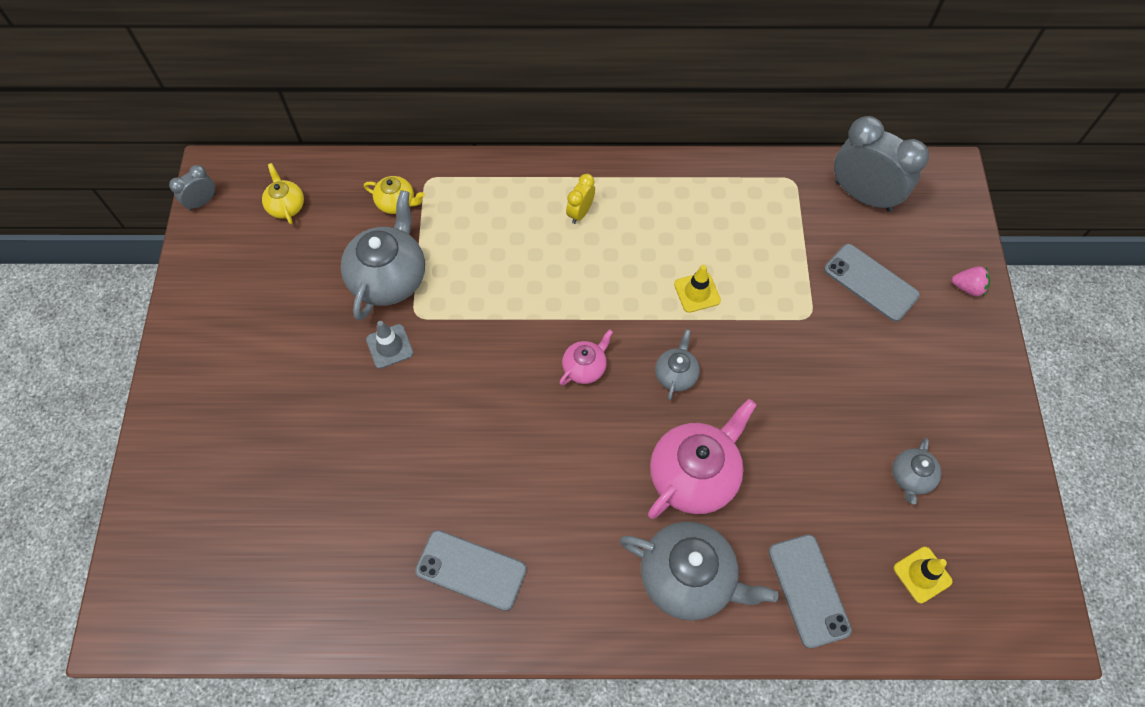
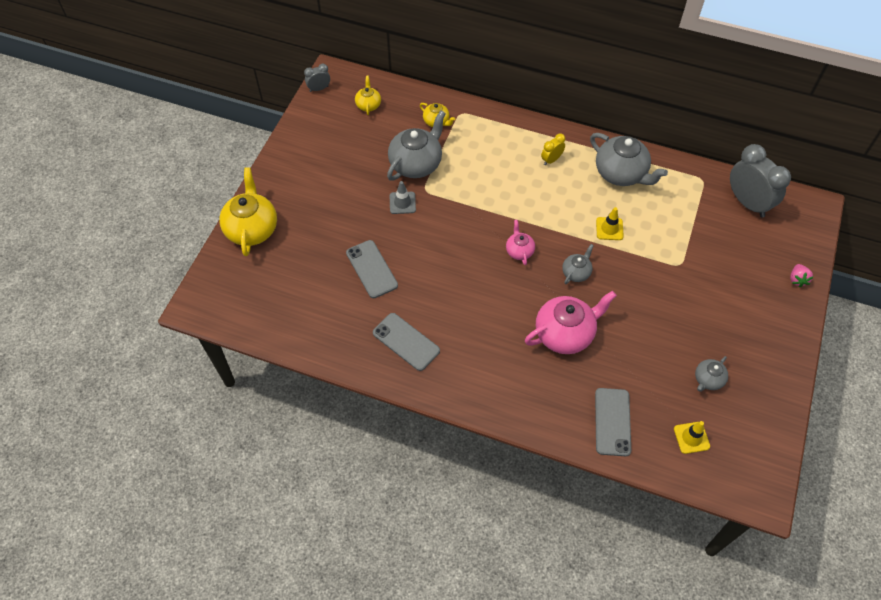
camera: 20 degrees right, 5 degrees down
pink teapot [559,329,613,385] -> pink teapot turned 75 degrees counterclockwise [506,220,535,265]
grey teapot [620,521,779,621] -> grey teapot moved to [590,133,668,186]
grey phone [824,244,920,322] -> grey phone moved to [346,240,398,298]
pink strawberry [952,266,990,296] -> pink strawberry turned 60 degrees clockwise [790,264,813,287]
none -> yellow teapot [219,167,277,256]

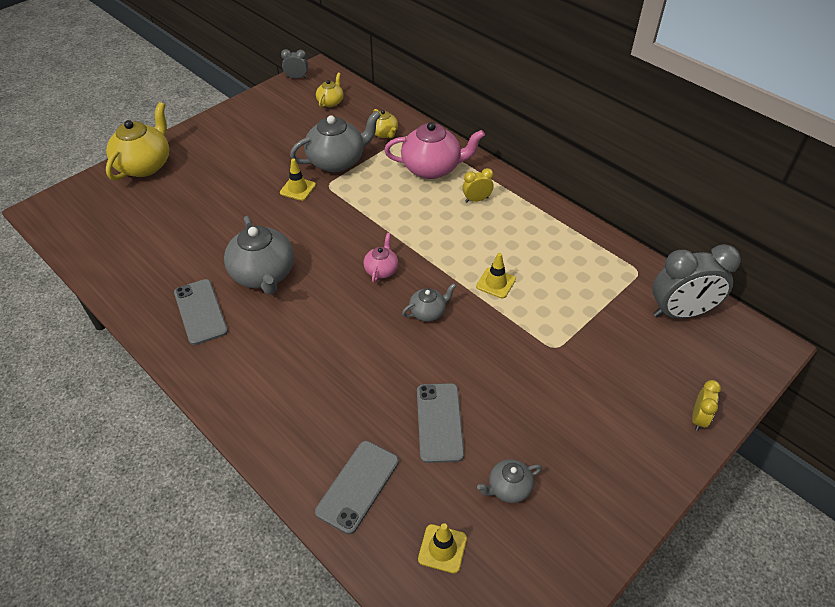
camera: 25 degrees right, 10 degrees down
grey phone [346,240,398,298] -> grey phone moved to [417,383,464,463]
grey traffic cone [390,181,416,214] -> yellow traffic cone [280,159,316,201]
pink teapot [525,291,617,354] -> pink teapot moved to [384,122,485,179]
grey teapot [590,133,668,186] -> grey teapot moved to [224,216,294,295]
grey clock [730,144,791,218] -> grey clock turned 90 degrees clockwise [653,244,741,319]
pink strawberry [790,264,813,287] -> yellow clock [692,380,721,431]

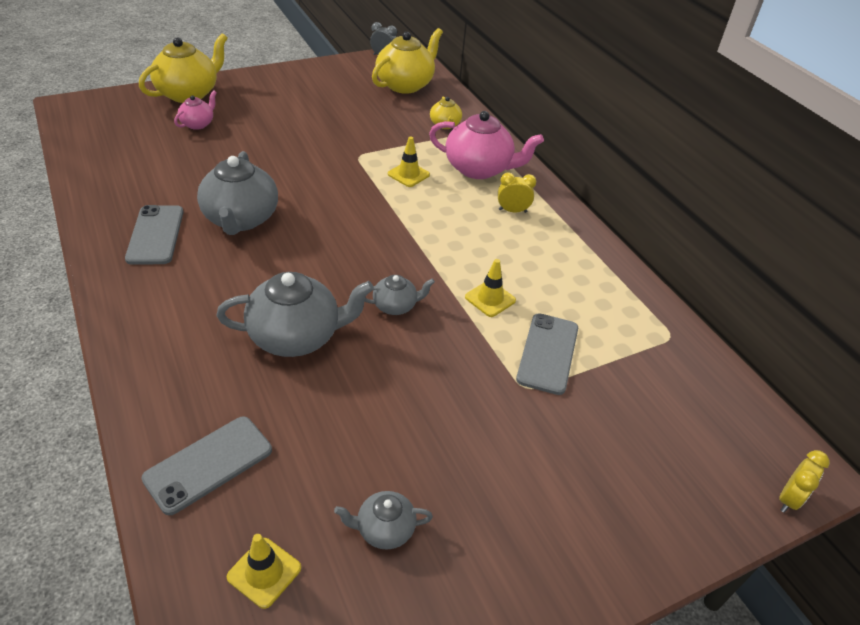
camera: 15 degrees right, 5 degrees down
yellow traffic cone [280,159,316,201] -> yellow traffic cone moved to [388,137,430,187]
grey teapot [290,111,381,172] -> grey teapot moved to [216,272,374,357]
yellow teapot [316,73,344,108] -> yellow teapot [372,28,443,94], size x1.94
pink teapot [364,233,398,283] -> pink teapot moved to [174,90,217,130]
grey phone [417,383,464,463] -> grey phone moved to [516,313,578,395]
grey clock [653,244,741,319] -> none
yellow clock [692,380,721,431] -> yellow clock moved to [779,450,830,513]

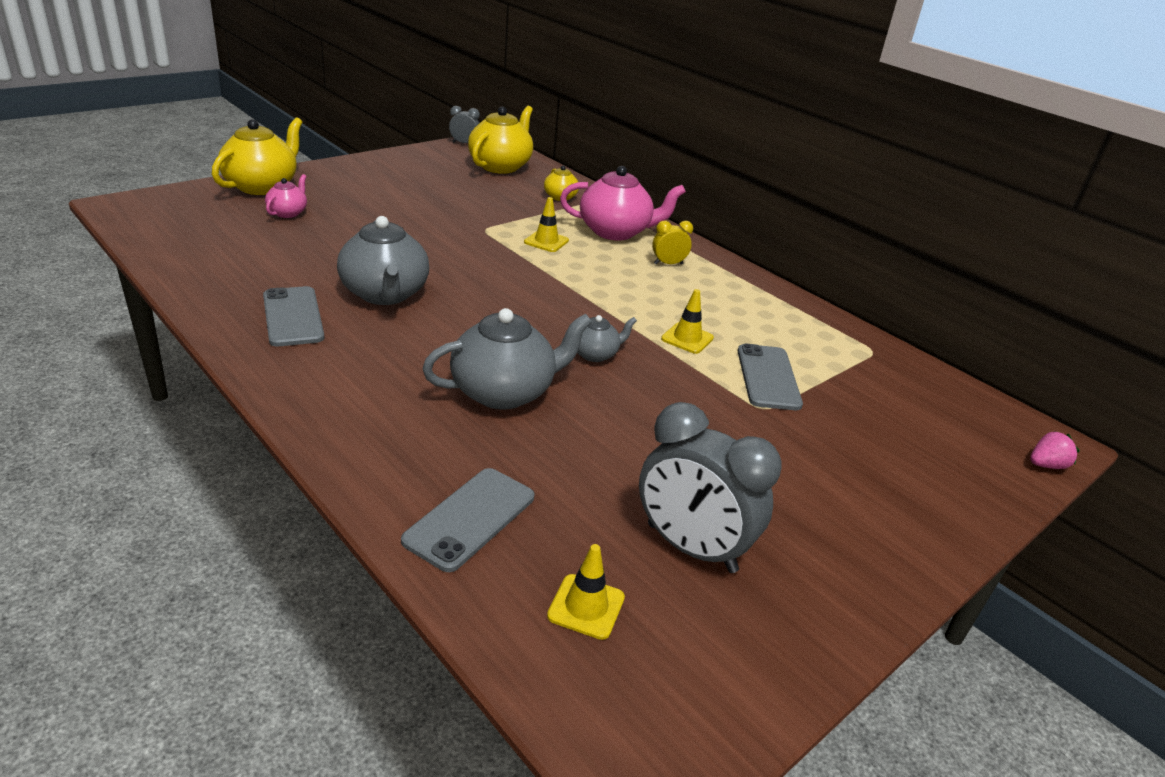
camera: 15 degrees left, 10 degrees down
grey teapot [334,491,433,550] -> grey clock [639,402,782,573]
yellow clock [779,450,830,513] -> pink strawberry [1030,431,1080,469]

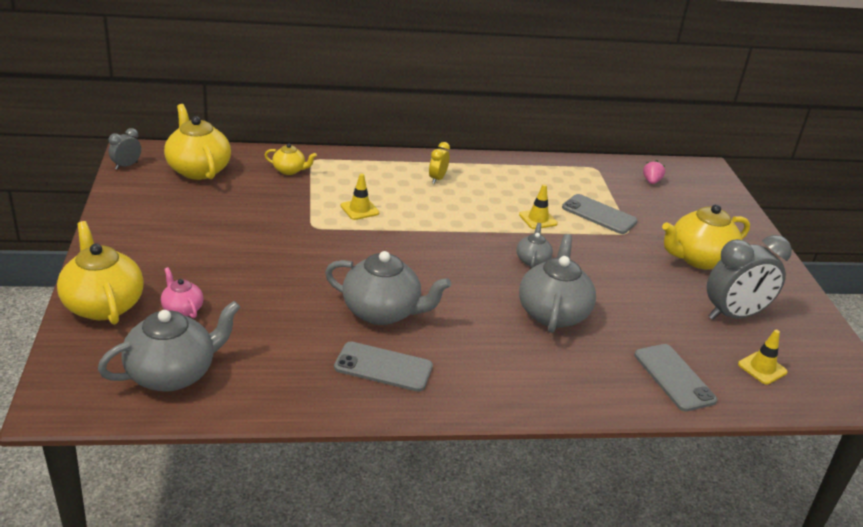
camera: 55 degrees left, 0 degrees up
pink teapot [560,166,686,240] -> none
pink strawberry [1030,431,1080,469] -> pink strawberry moved to [643,160,665,184]
none -> grey teapot [98,301,240,392]
none -> yellow teapot [662,204,750,270]

